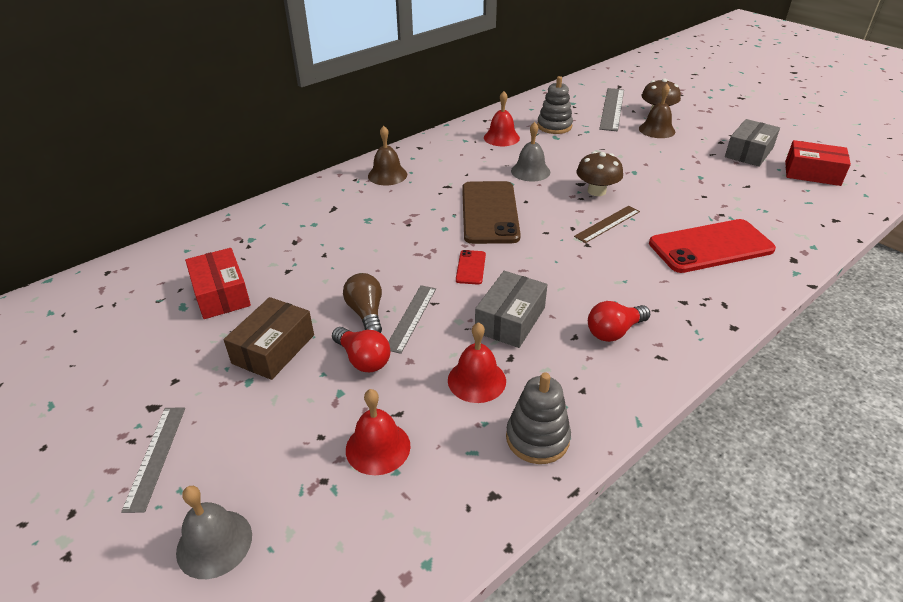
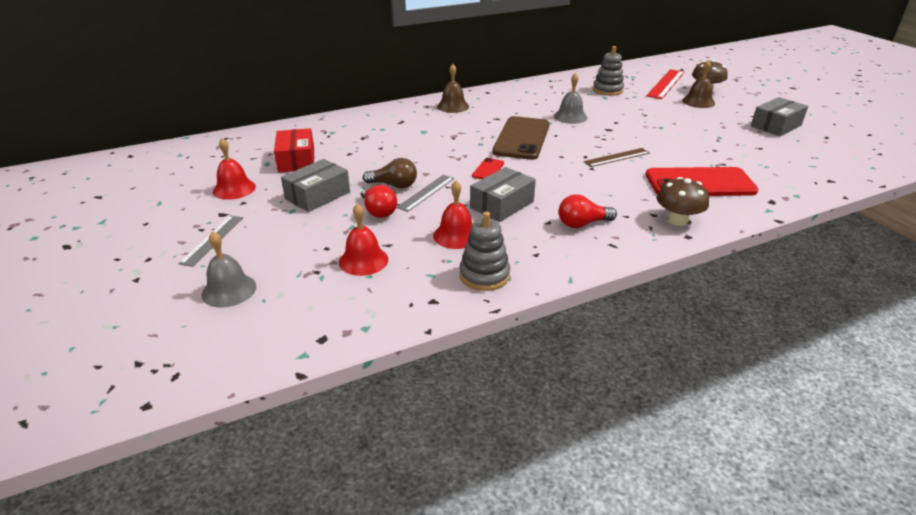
camera: 15 degrees right, 5 degrees down
brown box [223,297,314,380] -> grey box [281,159,350,212]
brown light bulb [343,273,382,333] -> brown light bulb turned 105 degrees clockwise [363,158,417,188]
red bell [484,91,520,146] -> red bell moved to [213,138,256,200]
brown mushroom [576,151,623,196] -> brown mushroom moved to [657,177,709,226]
grey ruler [599,88,624,132] -> red ruler [646,69,684,99]
red box [785,140,851,186] -> none

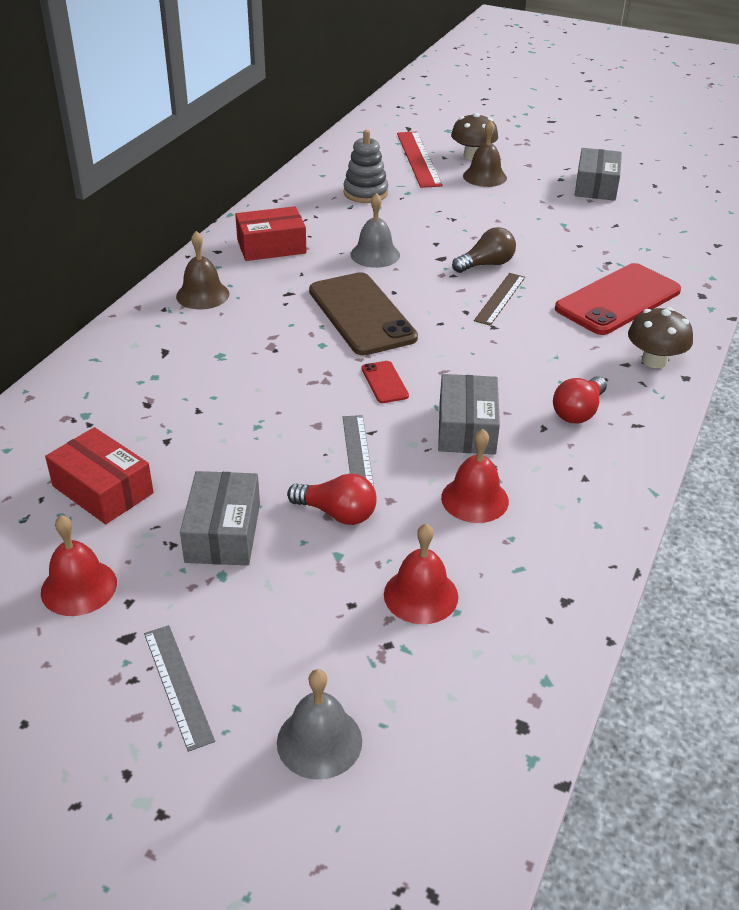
camera: 40 degrees left, 5 degrees up
brown light bulb [363,158,417,188] -> brown light bulb moved to [452,227,516,273]
grey stacking toy [459,212,510,291] -> none
none -> red box [235,206,307,261]

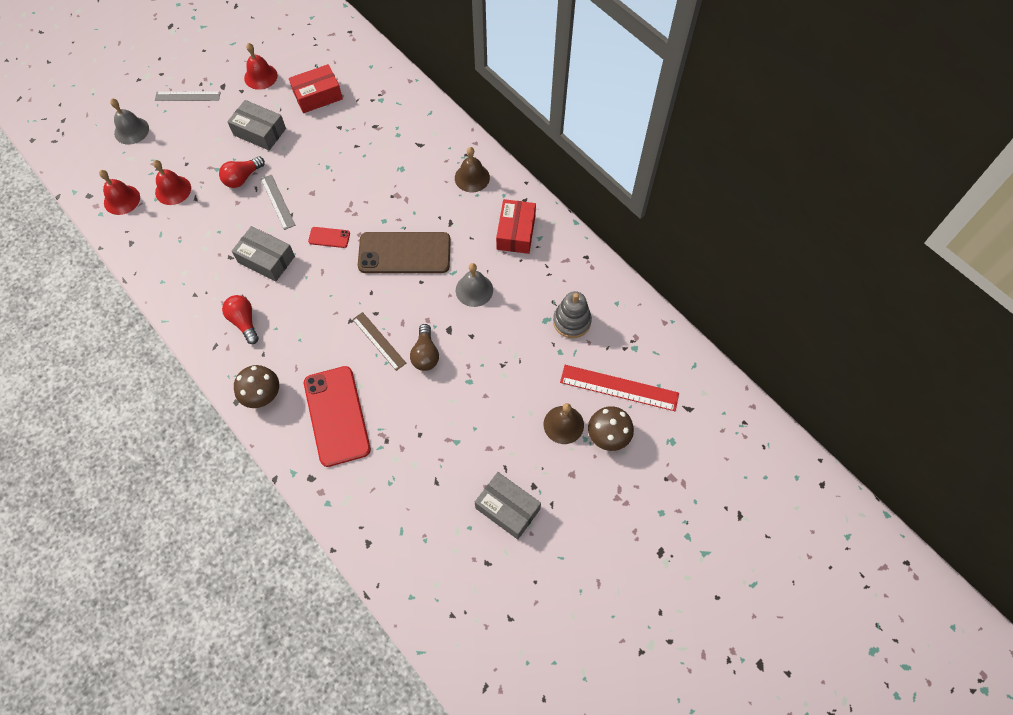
camera: 115 degrees right, 25 degrees up
grey ruler [343,415,374,487] -> grey ruler turned 45 degrees clockwise [261,175,295,230]
red bell [441,429,509,523] -> red bell moved to [99,170,140,215]

